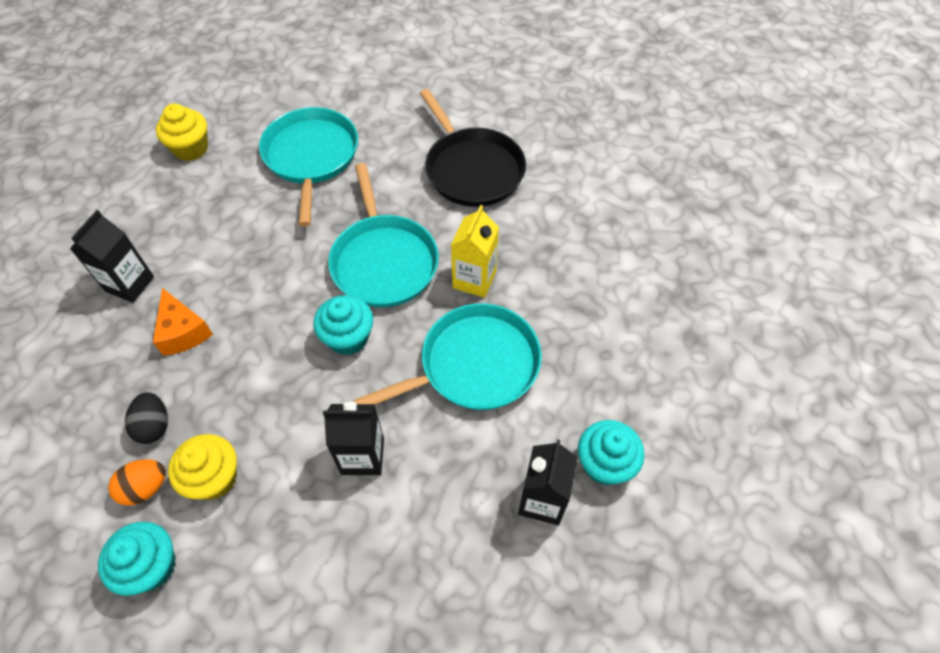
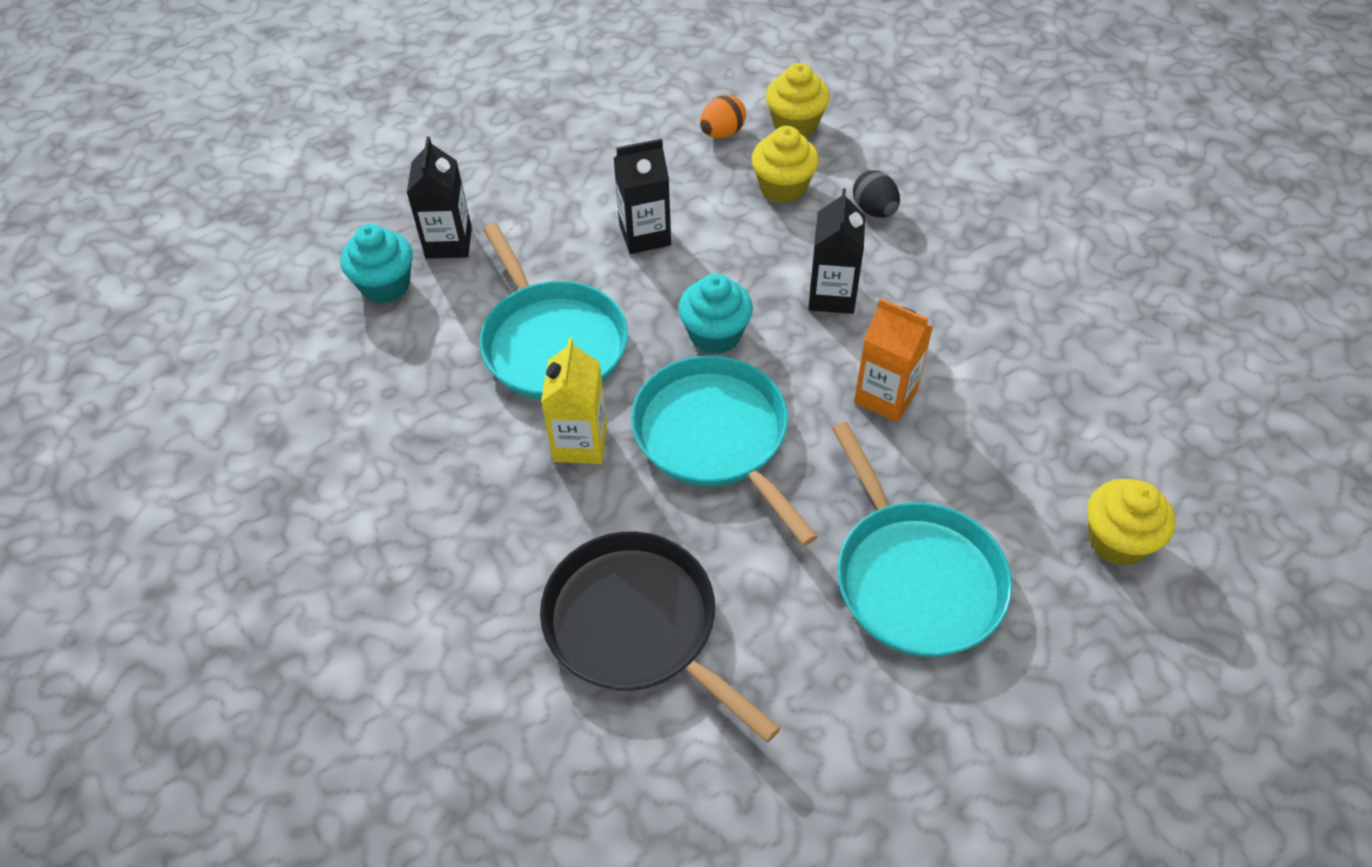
camera: 165 degrees right, 5 degrees down
black carton [70,210,154,303] -> black carton moved to [809,188,865,314]
turquoise cupcake [98,522,176,596] -> yellow cupcake [766,63,830,137]
orange egg [108,460,166,505] -> orange egg moved to [700,95,746,138]
orange cheese [153,288,213,356] -> none
turquoise pan [353,303,542,410] -> turquoise pan turned 75 degrees counterclockwise [479,223,628,400]
none -> orange carton [854,298,933,422]

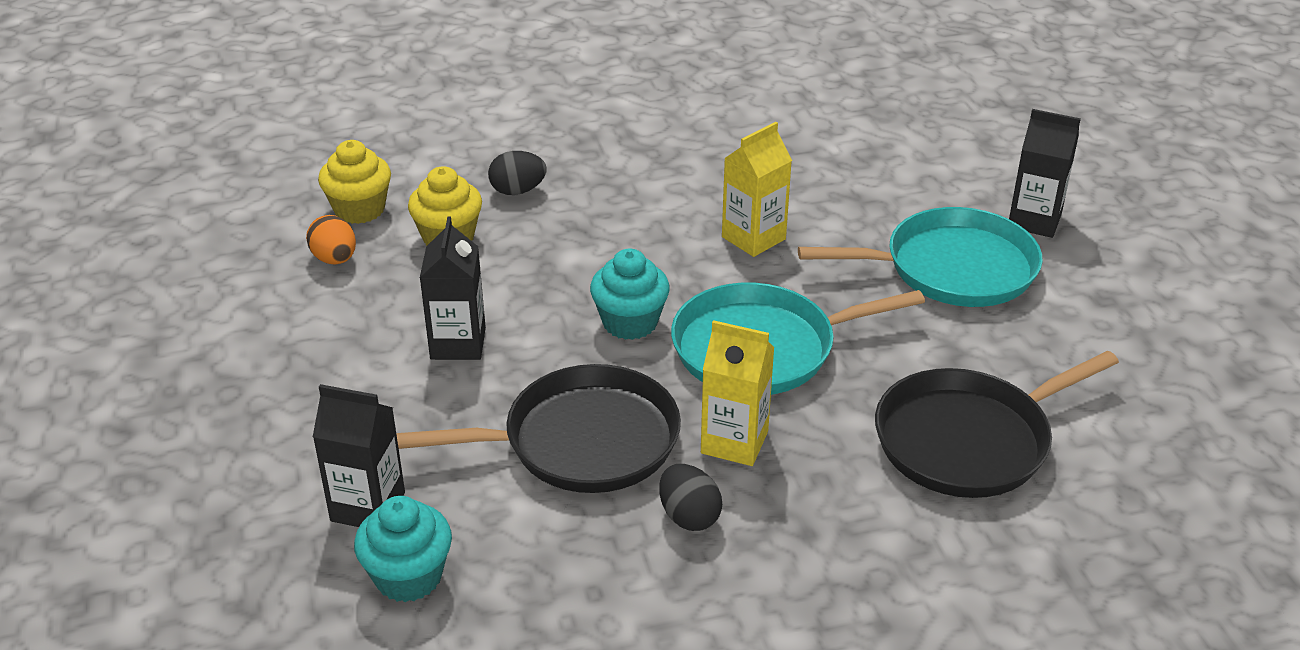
camera: 75 degrees left, 15 degrees down
turquoise pan [479,223,628,400] -> black pan [396,364,681,493]
black carton [809,188,865,314] -> black carton moved to [1009,109,1081,238]
orange carton [854,298,933,422] -> yellow carton [722,122,792,257]
yellow cupcake [1087,479,1176,566] -> none
none -> black egg [659,464,722,531]

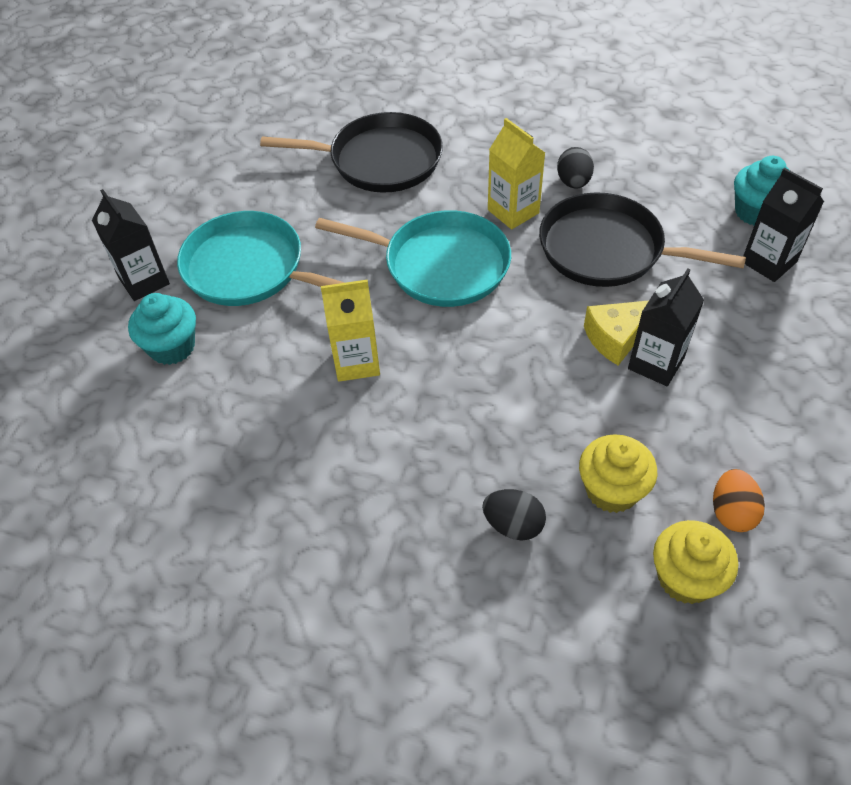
camera: 145 degrees left, 15 degrees up
turquoise cupcake [590,249,670,340] -> turquoise cupcake moved to [128,293,196,365]
none -> yellow cheese [584,300,649,366]

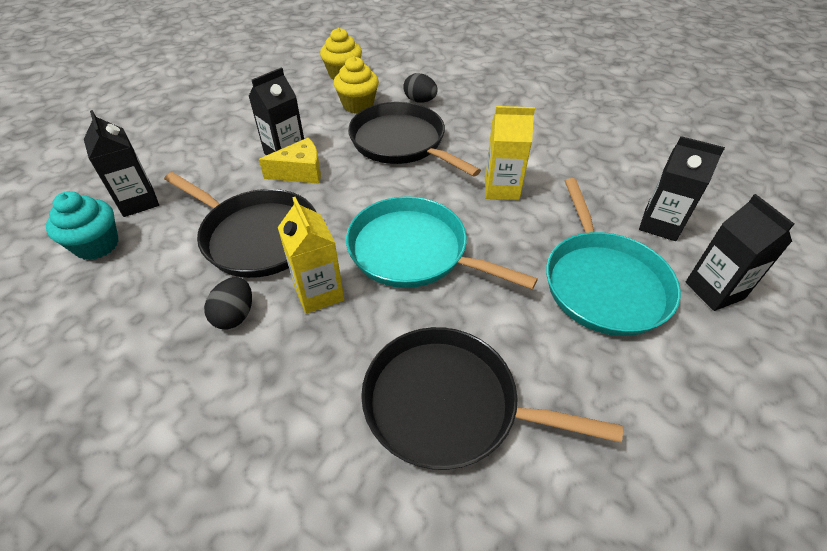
camera: 170 degrees left, 5 degrees down
turquoise cupcake [128,293,196,365] -> black carton [639,136,725,241]
turquoise pan [177,211,345,306] -> turquoise pan turned 45 degrees clockwise [546,178,681,336]
orange egg [713,469,765,532] -> none
none -> black pan [348,102,481,177]

